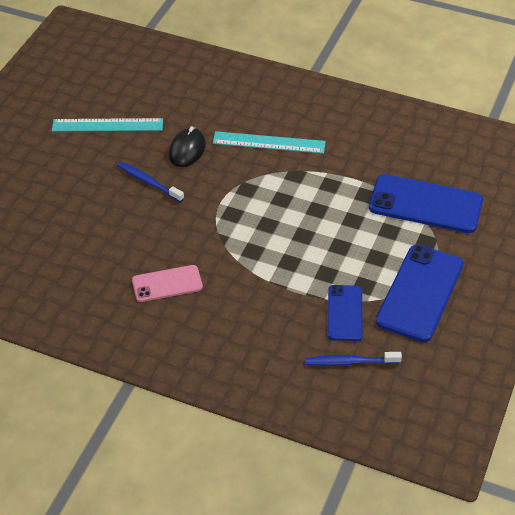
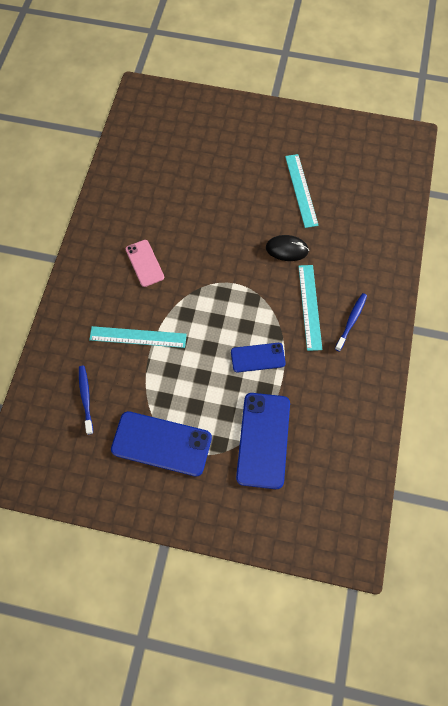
camera: 80 degrees right, 20 degrees up
blue toothbrush [117,162,184,202] -> blue toothbrush moved to [335,293,367,352]
blue phone [328,285,362,341] -> blue phone moved to [231,343,286,373]
none -> turquoise ruler [89,326,187,348]

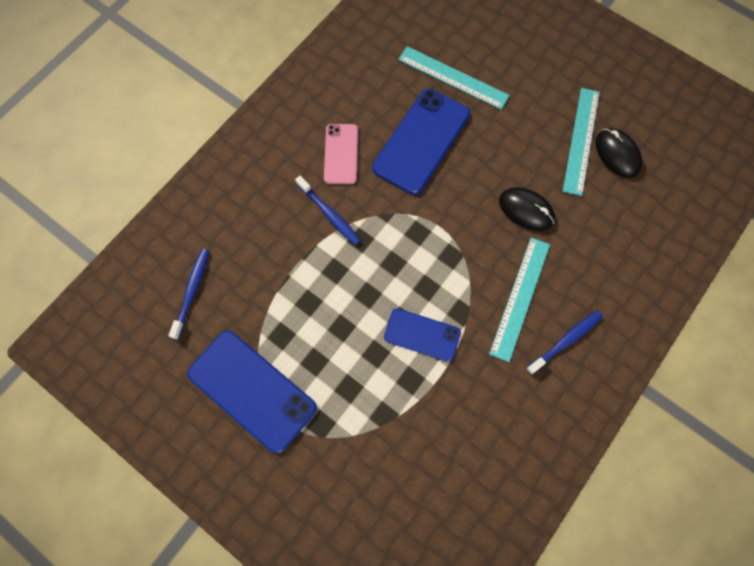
camera: 25 degrees right, 5 degrees up
turquoise ruler [89,326,187,348] -> turquoise ruler moved to [398,46,510,110]
blue phone [236,393,290,489] -> blue phone moved to [372,88,470,195]
none -> blue toothbrush [295,176,361,245]
none -> black mouse [595,128,642,178]

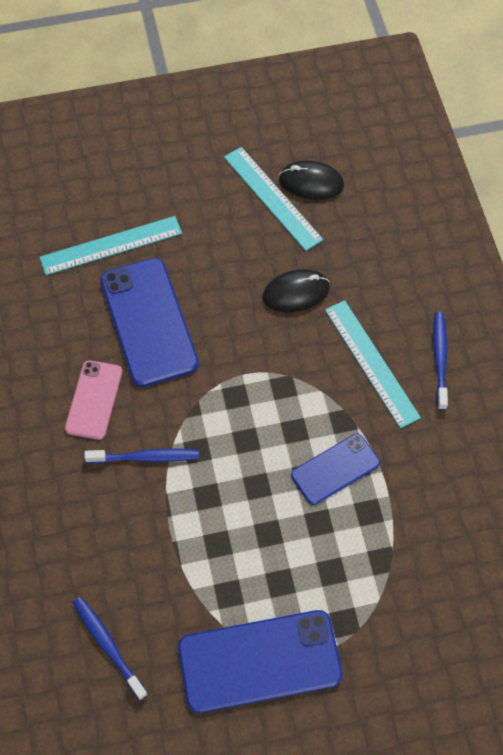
camera: 50 degrees left, 10 degrees down
pink phone [324,124,358,184] -> pink phone turned 60 degrees clockwise [65,360,122,440]

